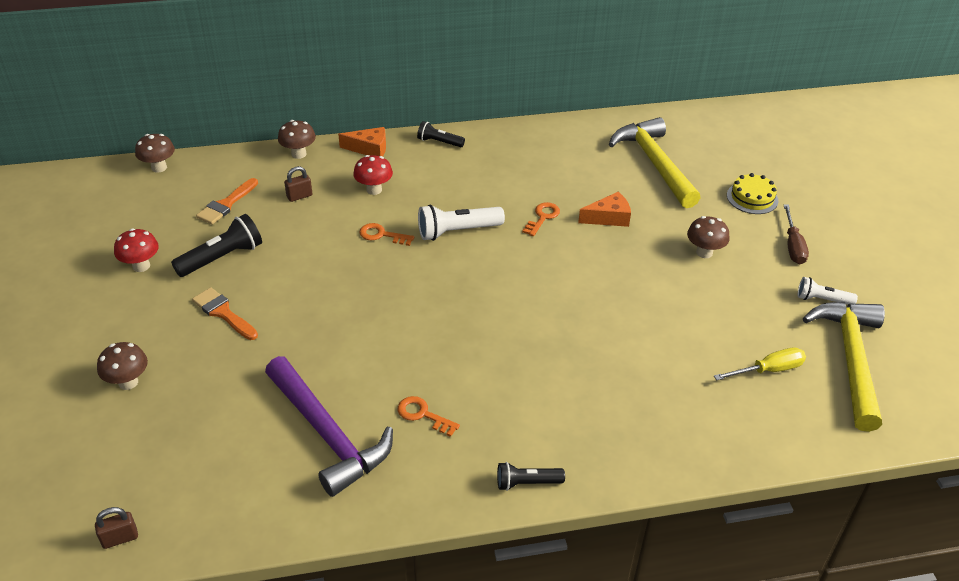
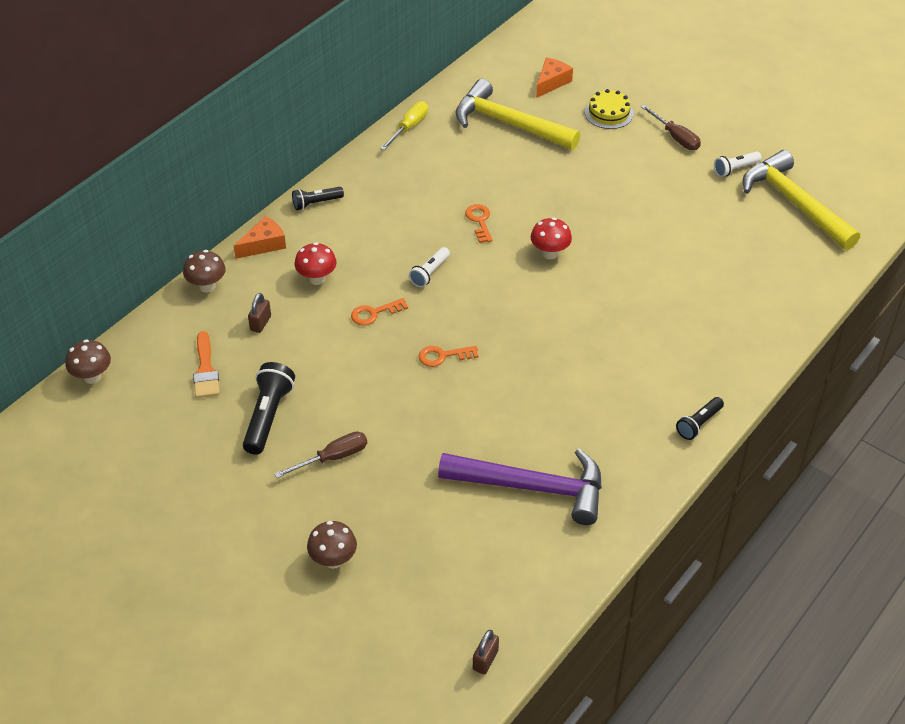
camera: 40 degrees left, 5 degrees up
red mushroom [114,228,159,272] -> red mushroom moved to [531,217,572,259]
orange brush [192,287,258,340] -> brown screwdriver [274,431,367,478]
orange key [398,396,460,437] -> orange key moved to [419,346,478,367]
white flashlight [418,205,505,241] -> white flashlight [409,247,450,287], size x0.61
orange cheese [578,192,631,227] -> orange cheese moved to [536,57,573,98]
brown mushroom [687,216,730,258] -> none
yellow screwdriver [714,347,806,380] -> yellow screwdriver moved to [380,101,428,150]

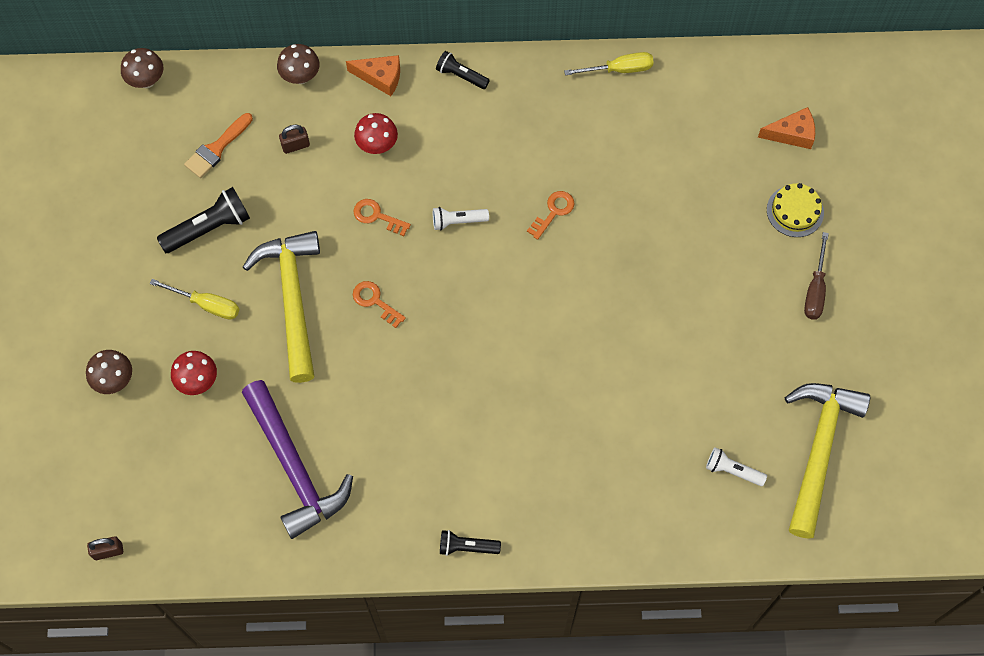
camera: 50 degrees right, 20 degrees up
brown screwdriver [274,431,367,478] -> yellow screwdriver [150,279,240,320]
yellow hammer [456,79,581,150] -> yellow hammer moved to [243,231,320,383]
red mushroom [531,217,572,259] -> red mushroom moved to [171,351,217,395]
white flashlight [714,151,762,177] -> white flashlight moved to [706,448,767,486]

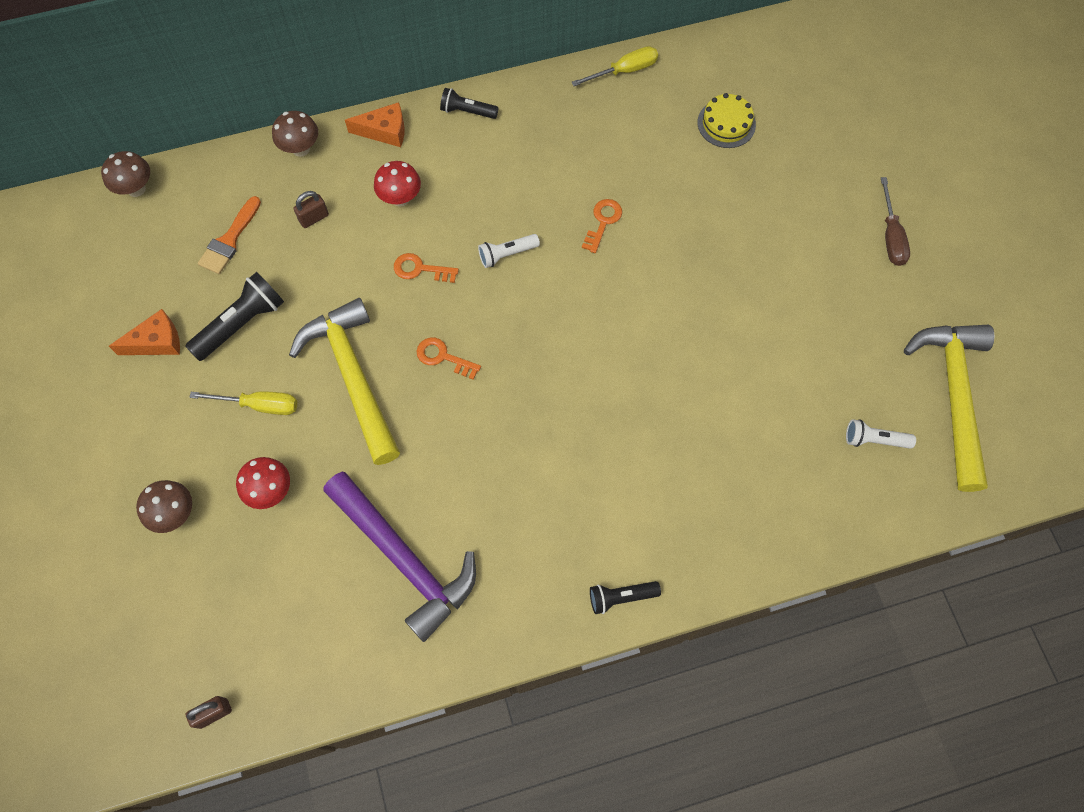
camera: 15 degrees left, 0 degrees up
orange cheese [758,107,815,149] -> orange cheese moved to [109,309,180,355]
yellow cake [767,183,824,237] -> yellow cake moved to [697,93,756,148]

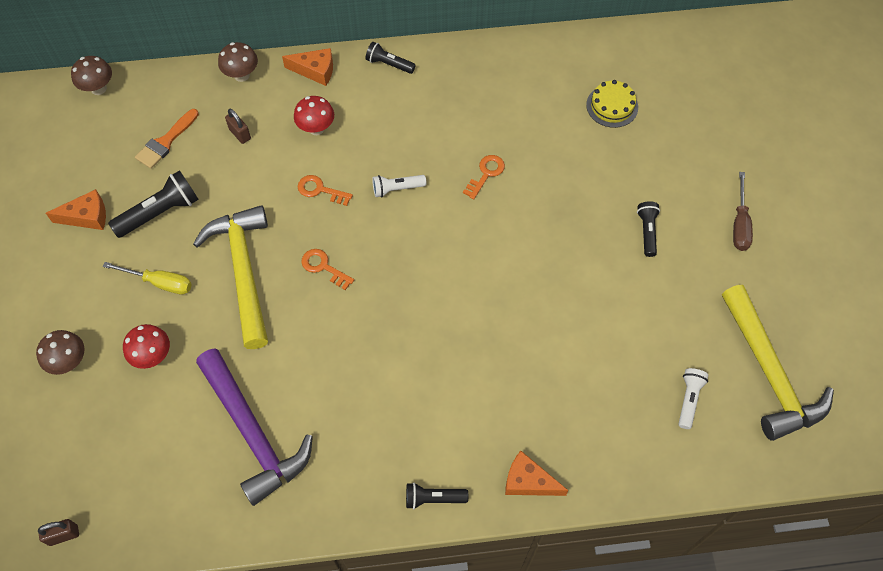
camera: 10 degrees right, 5 degrees down
brown padlock [293,191,329,228] -> brown padlock turned 75 degrees clockwise [225,109,251,144]
yellow screwdriver [571,46,658,86] -> none
white flashlight [846,419,916,449] -> white flashlight turned 90 degrees clockwise [678,368,708,429]
yellow hammer [904,325,994,492] -> yellow hammer turned 150 degrees clockwise [722,285,834,441]
none -> orange cheese [505,451,569,496]
none -> black flashlight [637,201,660,257]

